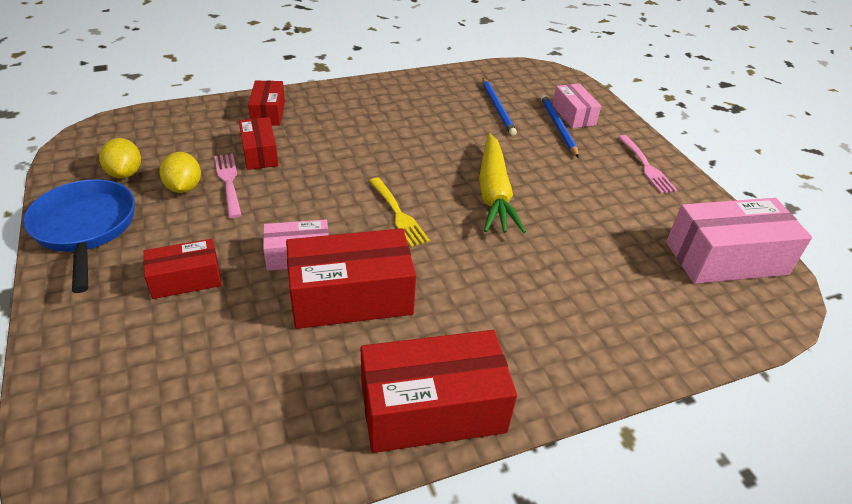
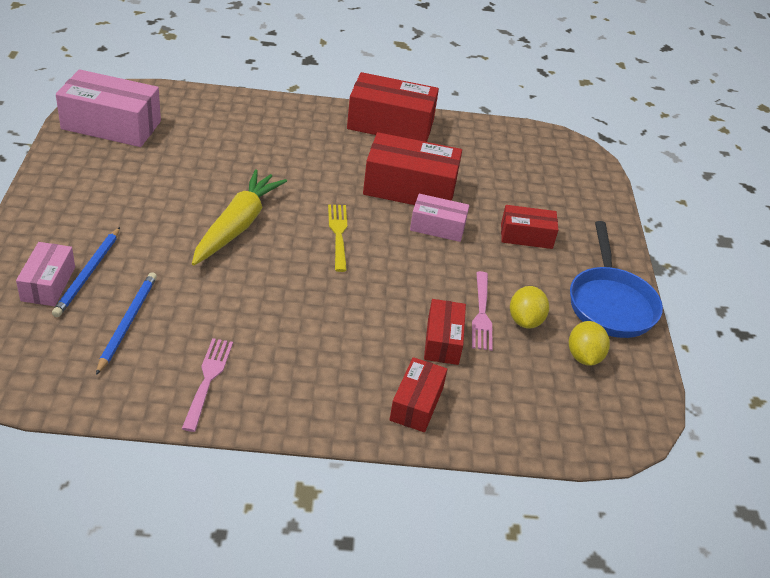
camera: 160 degrees left, 0 degrees up
pink fork [618,135,677,194] -> pink fork moved to [182,338,233,432]

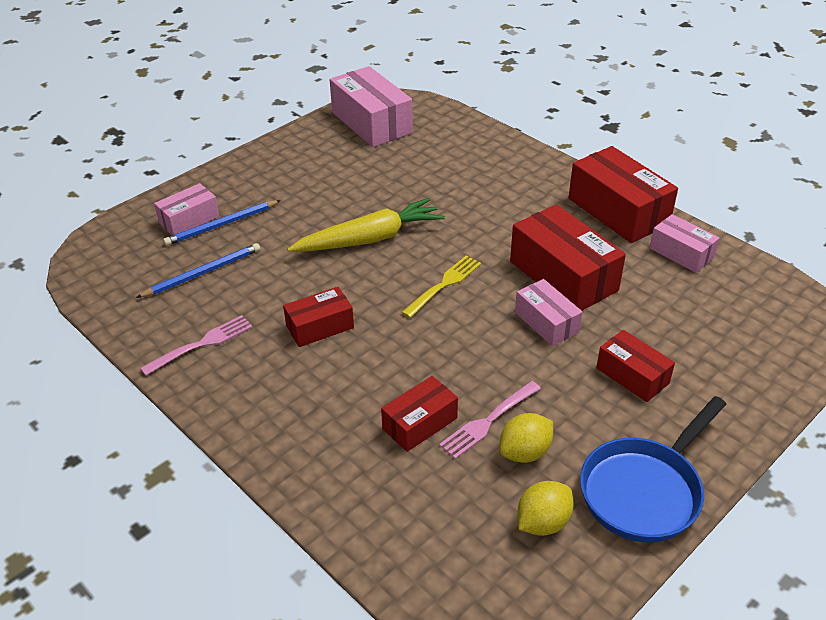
camera: 50 degrees right, 0 degrees up
red box [390,357,447,432] -> red box moved to [283,287,354,347]
none -> pink box [650,214,719,273]

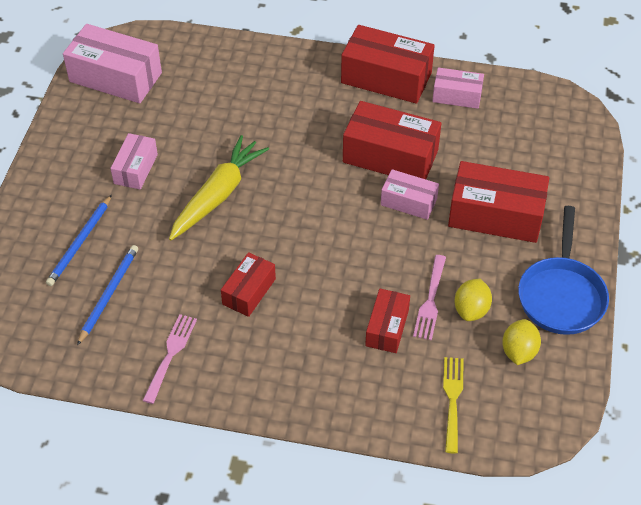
camera: 35 degrees left, 10 degrees up
pink box [154,183,219,235] -> pink box moved to [110,133,158,190]
yellow fork [401,256,481,318] -> yellow fork moved to [443,357,464,453]
red box [596,330,675,402] -> red box [448,161,549,243], size x1.75

